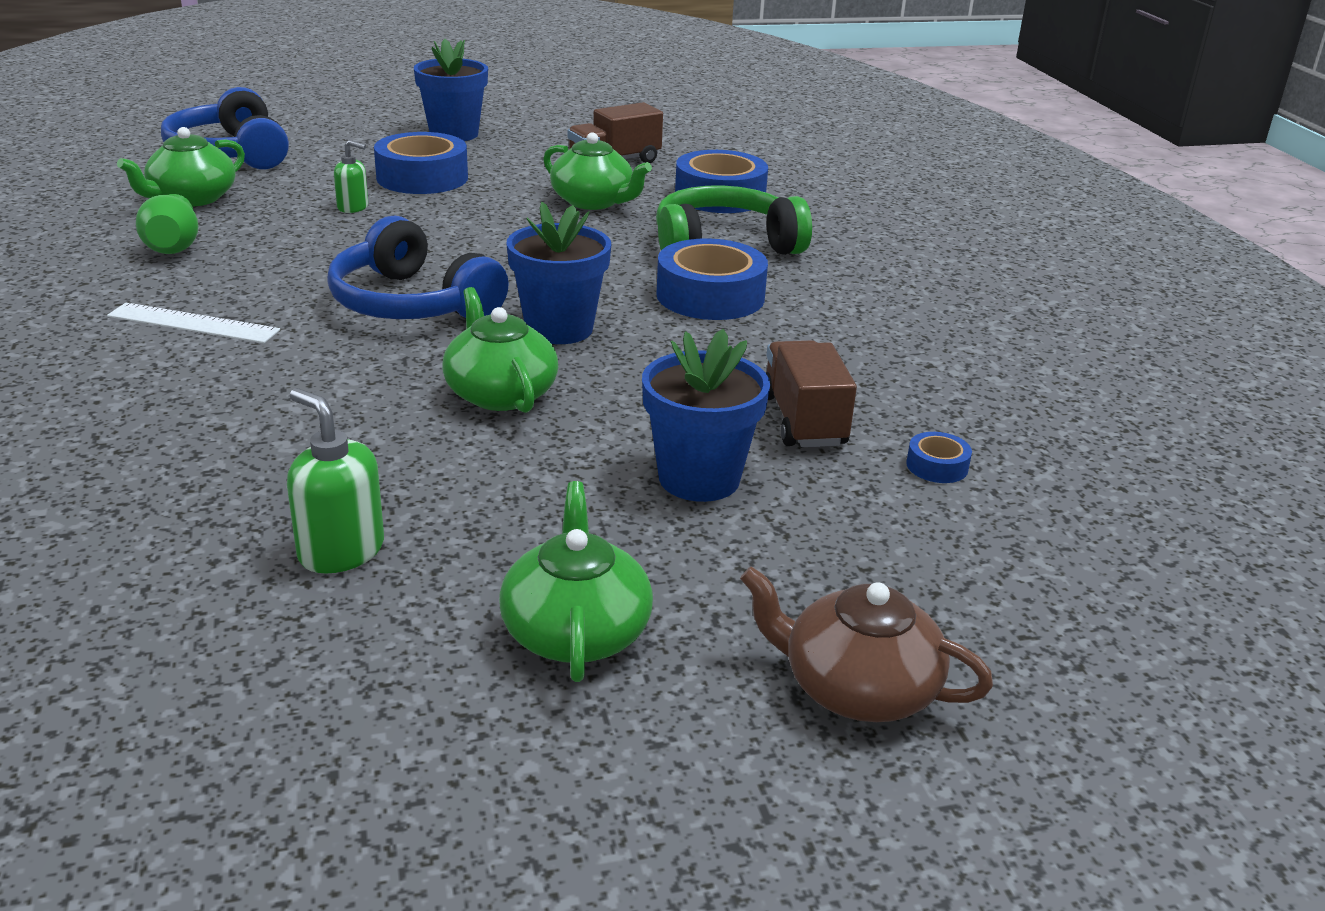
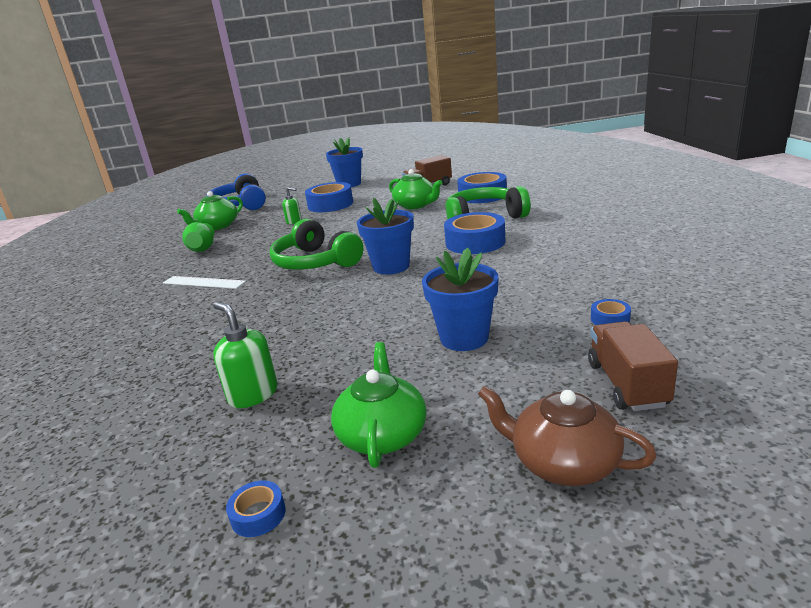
camera: 10 degrees right, 5 degrees down
blue headphones [327,215,509,319] -> green headphones [269,219,363,270]
green teapot [442,287,558,413] -> none
brown truck [766,340,857,447] -> brown truck moved to [588,321,678,411]
none -> blue tape [226,480,286,537]

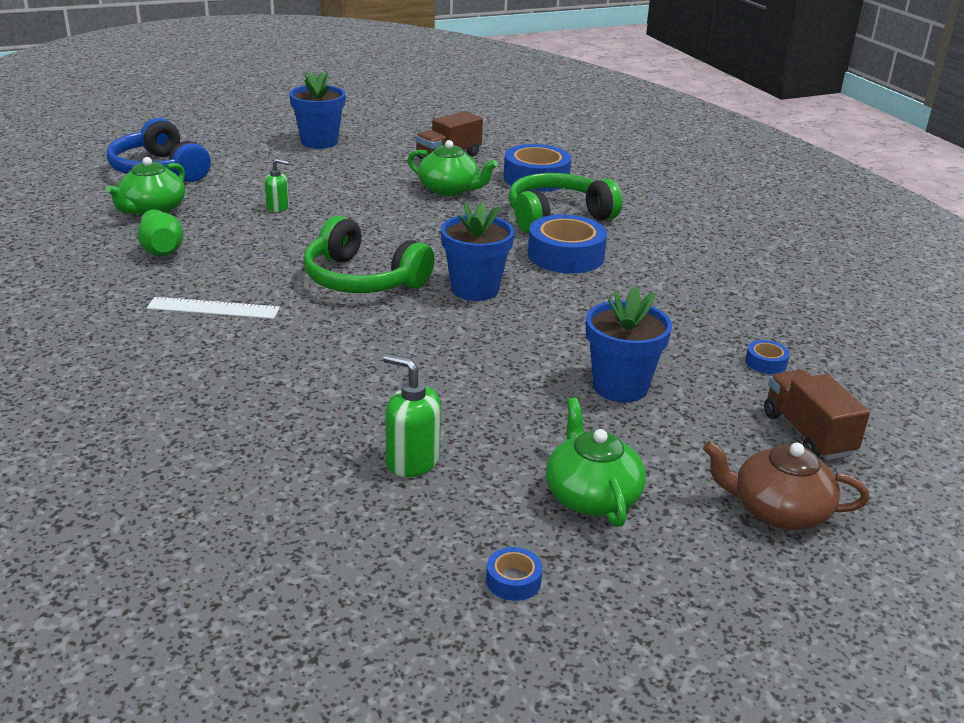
camera: 20 degrees left, 5 degrees up
blue tape [305,182,353,212] -> none

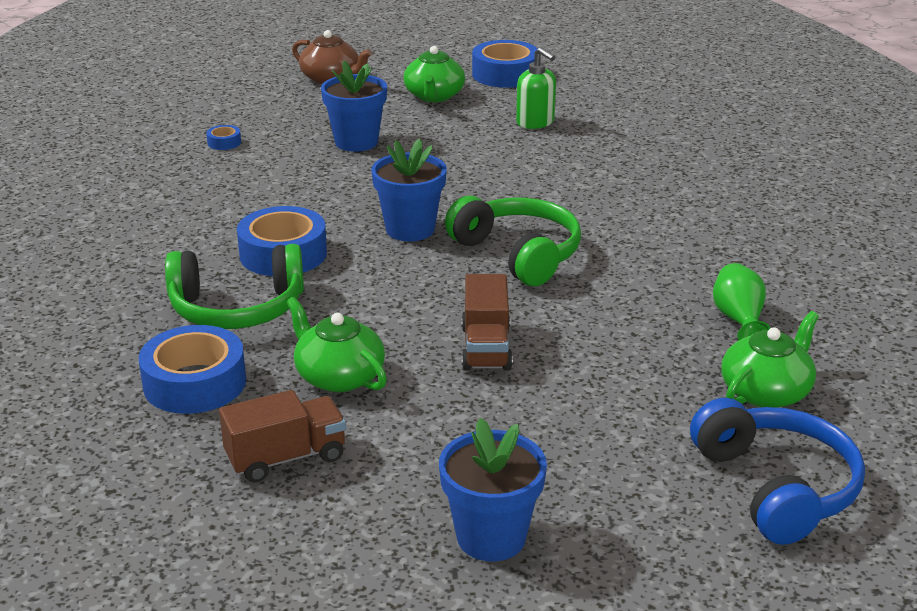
camera: 160 degrees left, 0 degrees up
white ruler [147,297,280,319] -> none
green soap dispenser [265,159,289,212] -> none
blue tape [486,547,543,601] -> blue tape [472,40,538,88], size x2.22
brown truck [764,370,870,460] -> brown truck moved to [461,274,513,371]

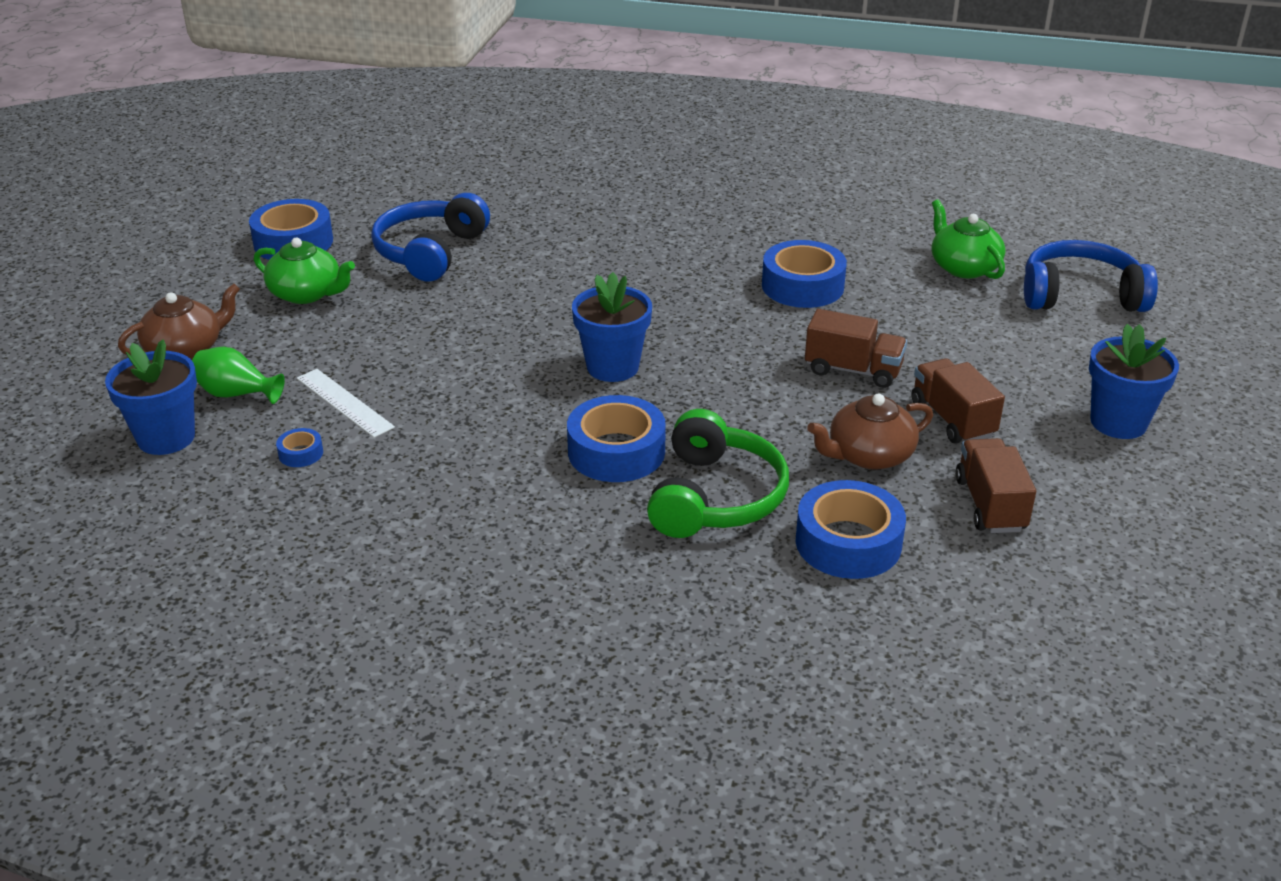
camera: 70 degrees left, 5 degrees up
green teapot [287,297,387,392] -> brown teapot [807,393,933,470]
blue flower pot [321,60,387,152] -> blue flower pot moved to [105,339,197,455]
green headphones [445,196,581,286] -> none
green soap dispenser [516,47,556,129] -> blue headphones [371,193,490,282]
green vase [713,263,770,340] -> green vase moved to [192,347,285,404]
none -> white ruler [297,369,395,438]
none -> blue tape [762,240,847,308]
none -> brown truck [911,358,1005,443]

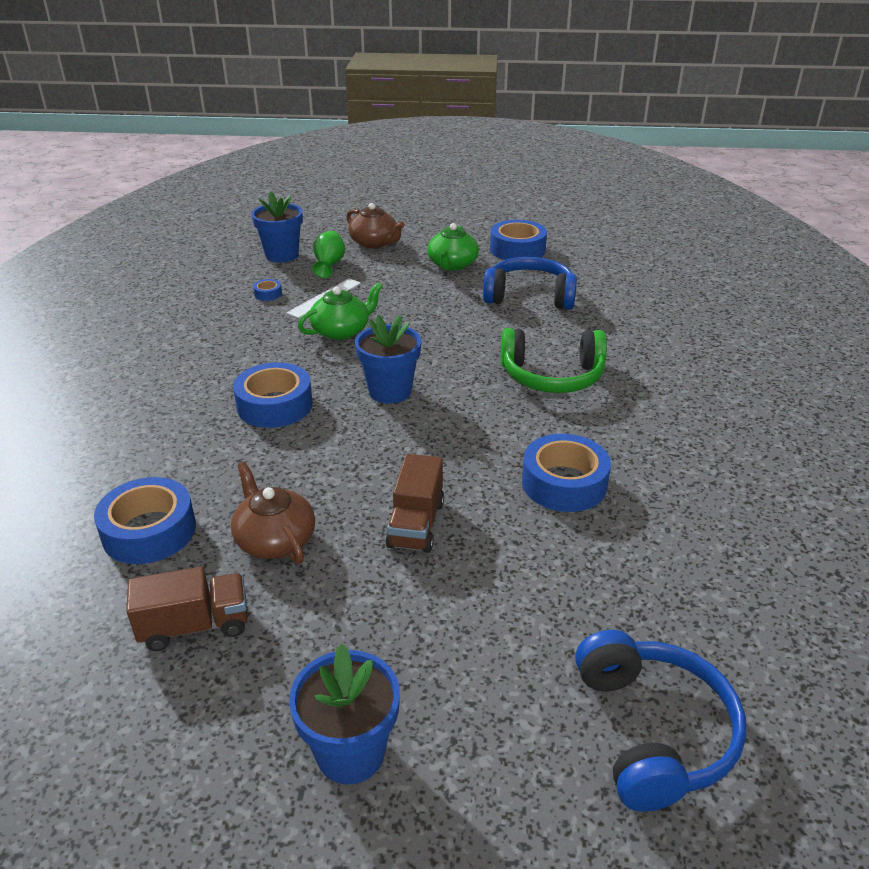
camera: 80 degrees right, 0 degrees up
green headphones [647,409,789,538] -> green headphones moved to [501,328,607,393]
brown truck [911,358,1005,443] -> none
green teapot [932,199,1006,279] -> green teapot moved to [298,282,383,340]

